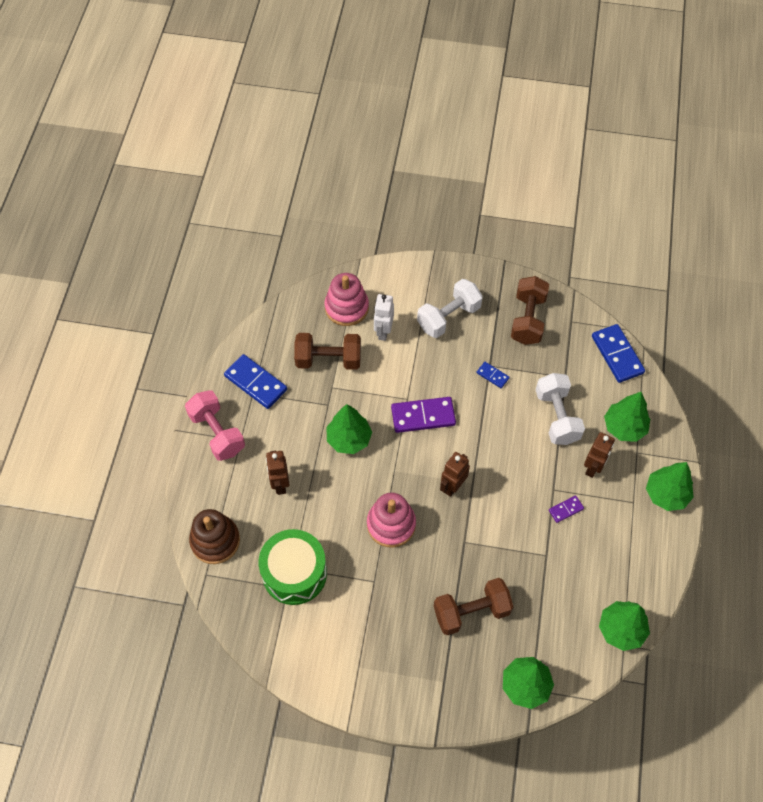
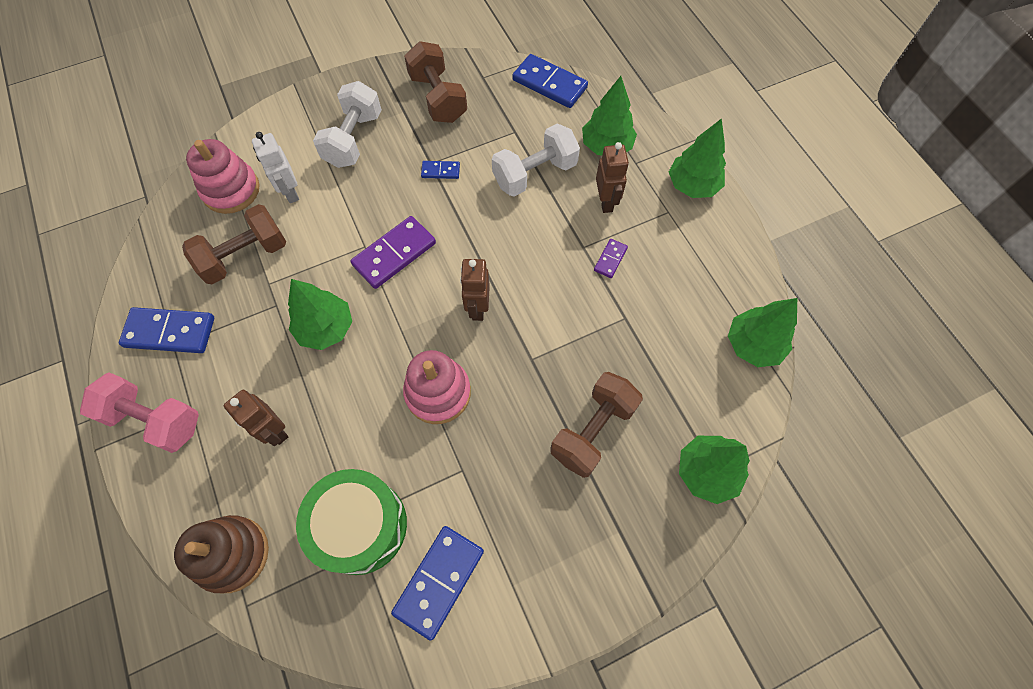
camera: 35 degrees left, 5 degrees up
white dumbbell [536,373,585,445] -> white dumbbell turned 75 degrees counterclockwise [492,124,580,196]
none -> blue domino [391,526,484,641]

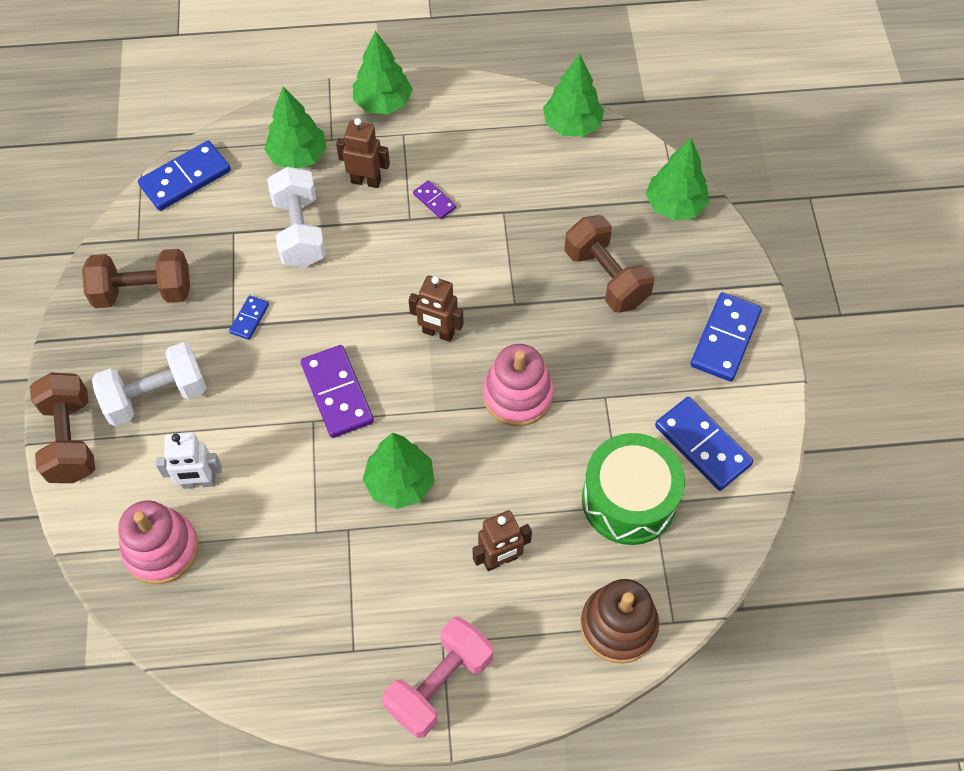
camera: 70 degrees left, 5 degrees down
blue domino [119,307,214,353] -> blue domino moved to [690,292,762,382]
brown dumbbell [182,204,286,284] -> brown dumbbell moved to [30,372,95,483]
white dumbbell [313,81,382,168] -> white dumbbell turned 60 degrees counterclockwise [92,342,206,426]

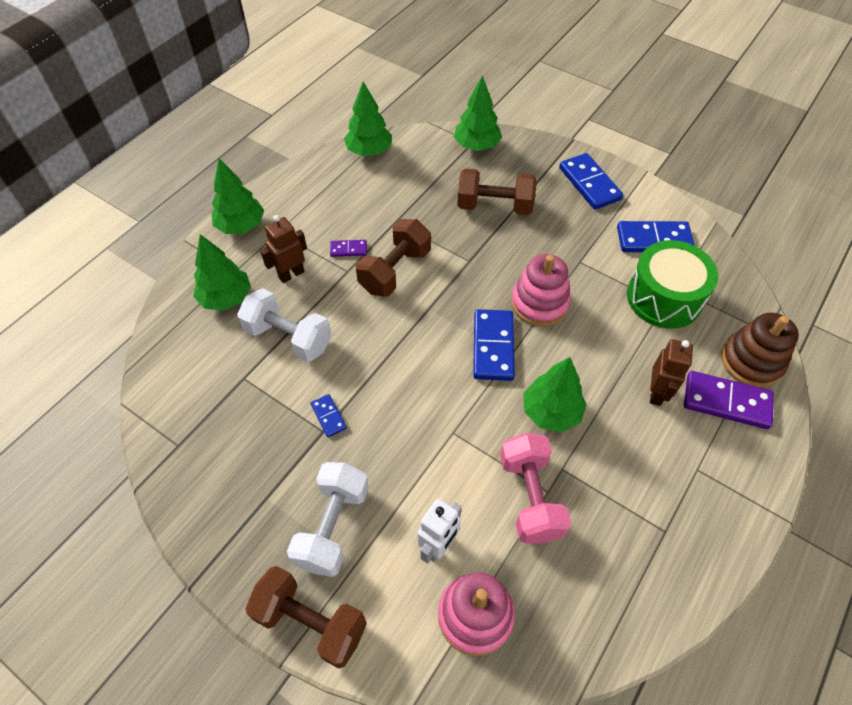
camera: 50 degrees left, 5 degrees down
brown dumbbell [82,249,190,308] -> brown dumbbell moved to [356,219,431,297]
blue domino [138,141,231,211] -> blue domino moved to [473,309,515,381]
purple domino [301,345,374,438] -> purple domino moved to [684,371,774,429]
pink dumbbell [382,617,493,738] -> pink dumbbell moved to [500,433,571,544]
brown robot [408,275,464,342] -> none

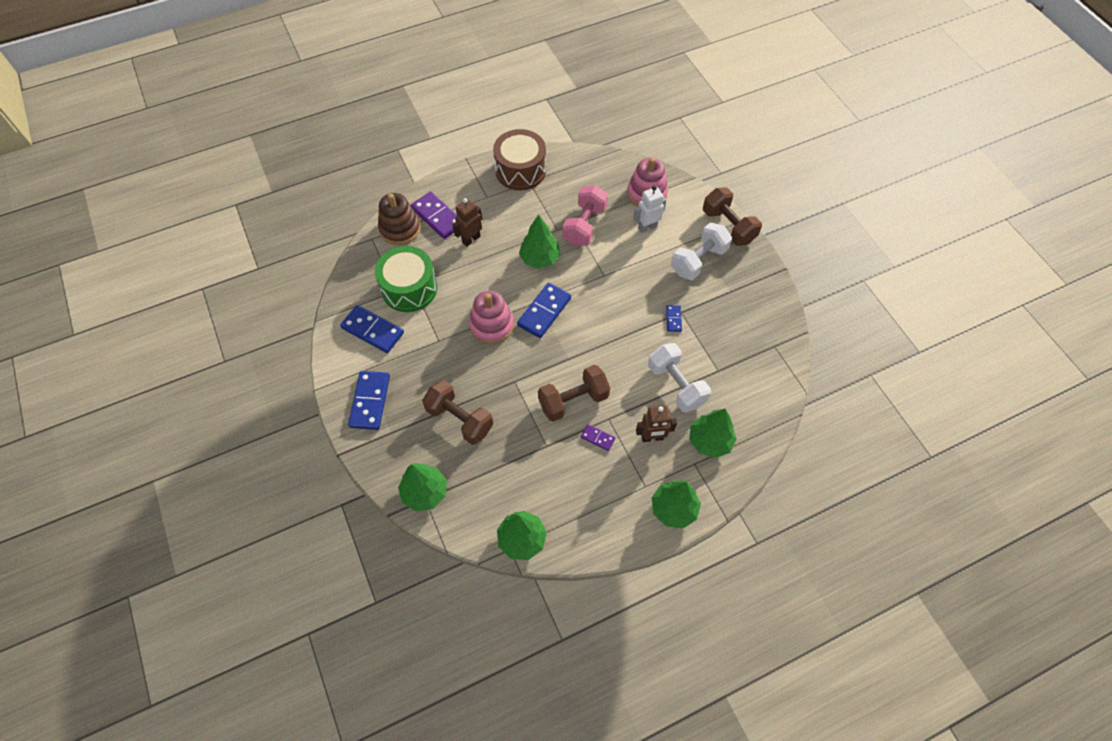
camera: 150 degrees left, 5 degrees up
none -> brown drum [493,129,546,190]

